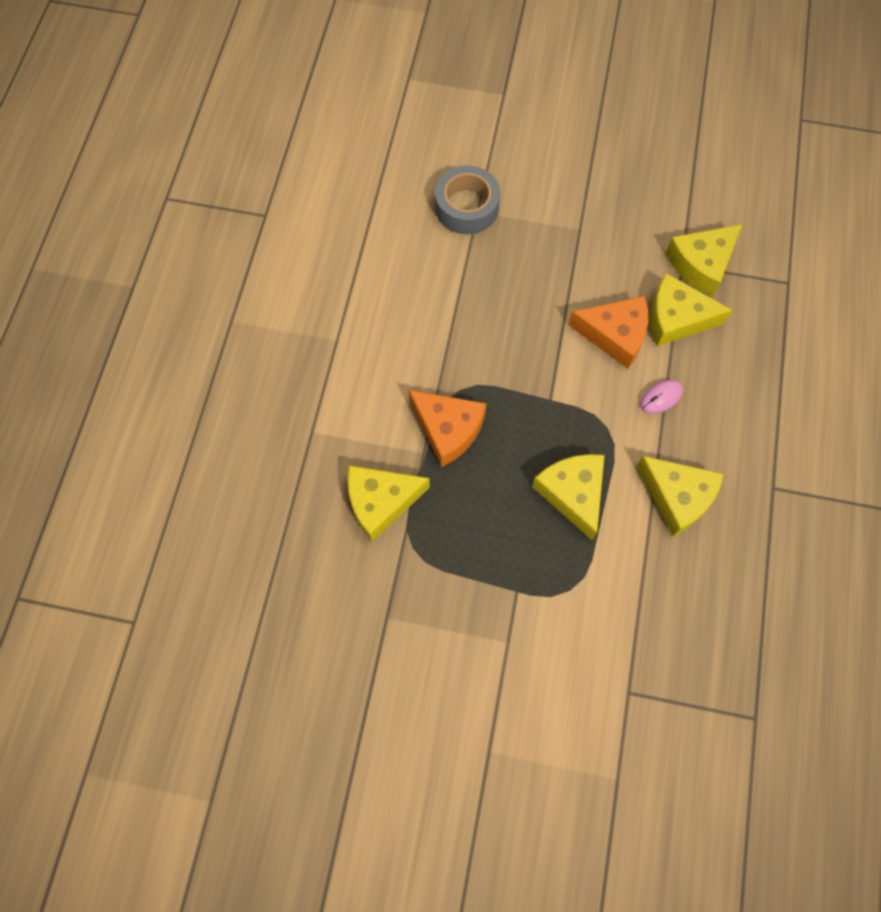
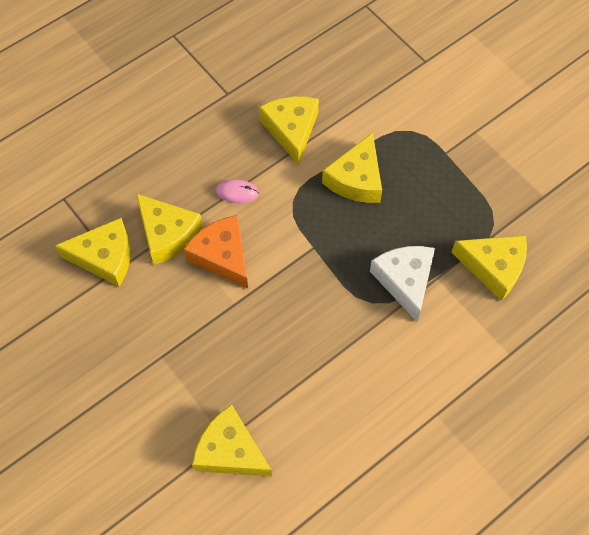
camera: 140 degrees left, 5 degrees down
orange cheese [409,390,486,467] -> white cheese [370,246,435,321]
grey tape [435,166,500,234] -> yellow cheese [192,404,272,476]

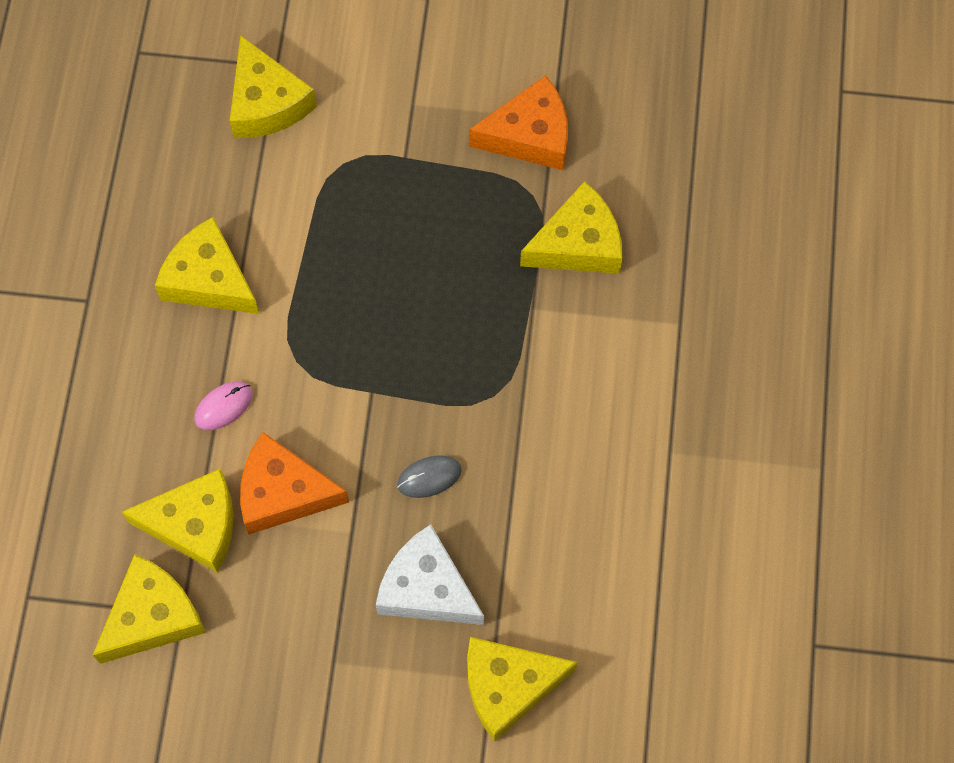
camera: 45 degrees left, 5 degrees up
yellow cheese [322,132,382,203] -> yellow cheese moved to [230,35,317,138]
white cheese [370,246,435,321] -> white cheese moved to [376,525,484,625]
none -> grey mouse [397,455,462,498]
none -> orange cheese [469,75,568,170]

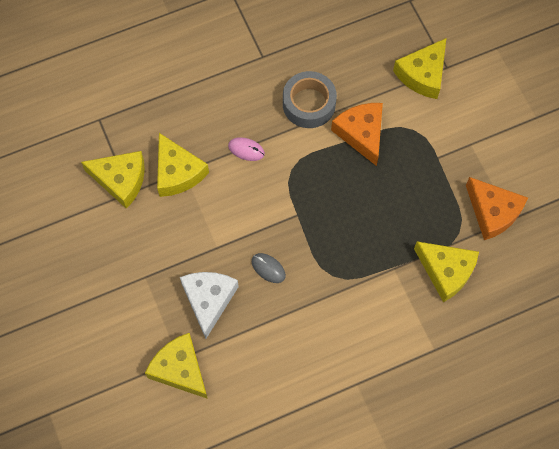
camera: 60 degrees right, 0 degrees up
yellow cheese [155,217,259,314] -> grey tape [283,71,337,128]
orange cheese [240,432,349,534] -> orange cheese moved to [331,103,383,166]

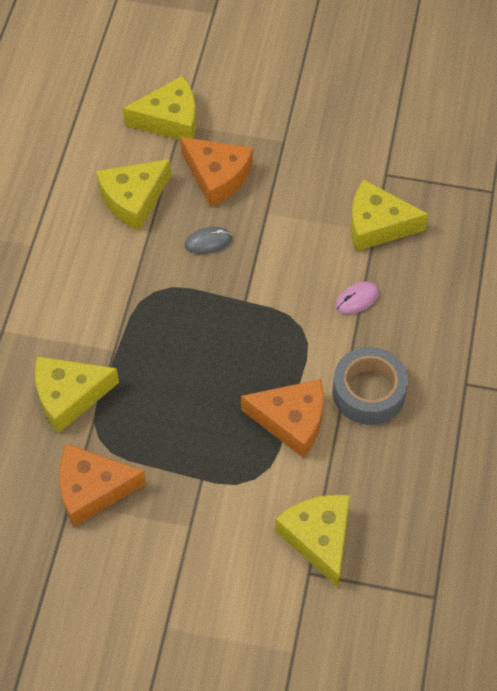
camera: 125 degrees right, 10 degrees down
yellow cheese [81,151,145,209] -> yellow cheese moved to [96,159,171,230]
white cheese [180,272,239,339] -> orange cheese [180,137,253,207]

